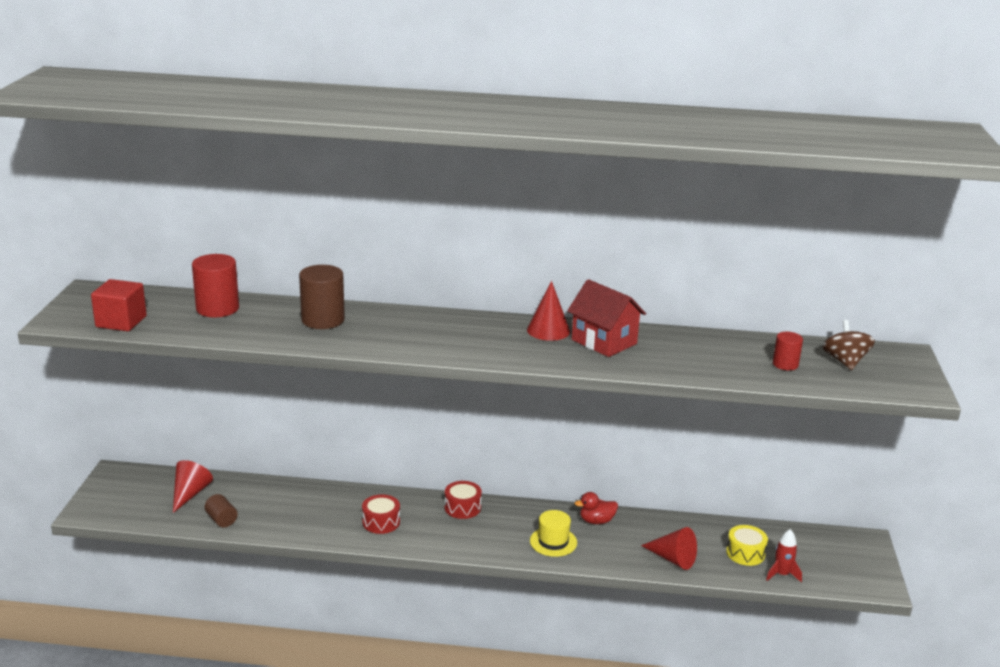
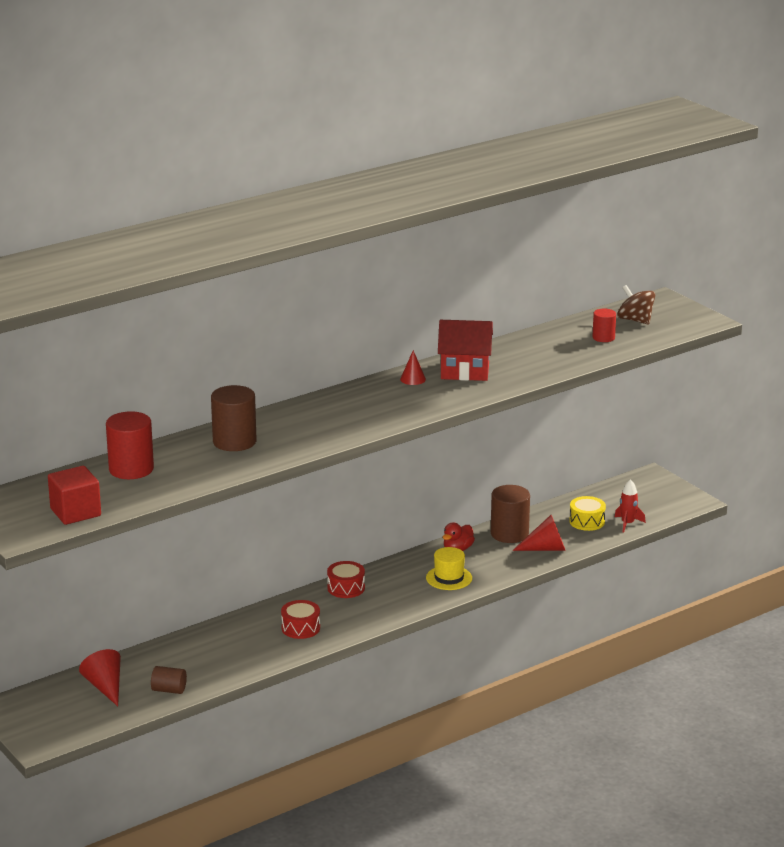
camera: 40 degrees left, 0 degrees up
red cone [527,281,570,341] -> red cone [400,350,426,385], size x0.62
none -> brown cylinder [491,485,530,543]

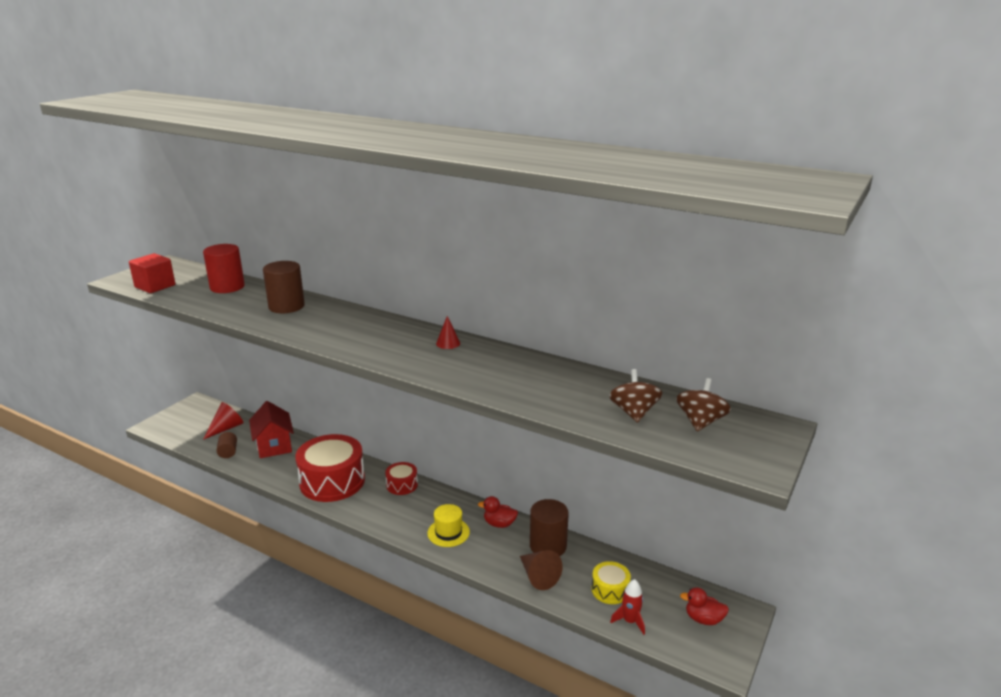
camera: 65 degrees right, 0 degrees up
red drum [281,600,320,639] -> red drum [295,434,365,502], size x2.07
red house [438,320,493,381] -> red house moved to [249,401,294,458]
red cone [512,515,566,551] -> brown cone [520,550,562,590]
red cylinder [592,309,616,342] -> brown spinning top [609,369,662,423]
none -> red duck [680,587,729,625]

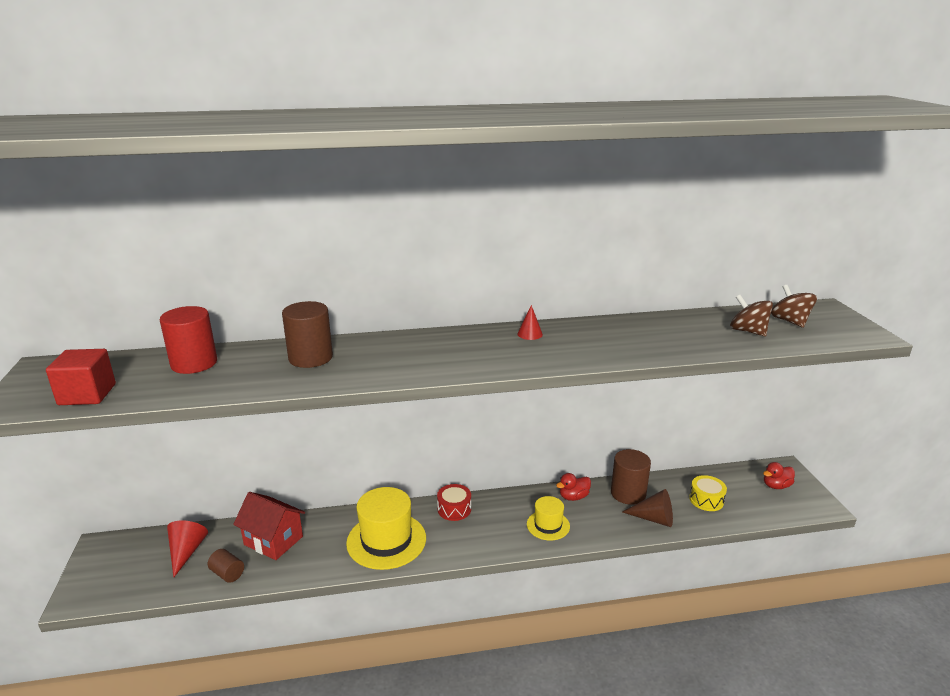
camera: 40 degrees left, 0 degrees up
red drum [295,434,365,502] -> yellow hat [346,487,426,570]
red rocket [610,579,645,635] -> none

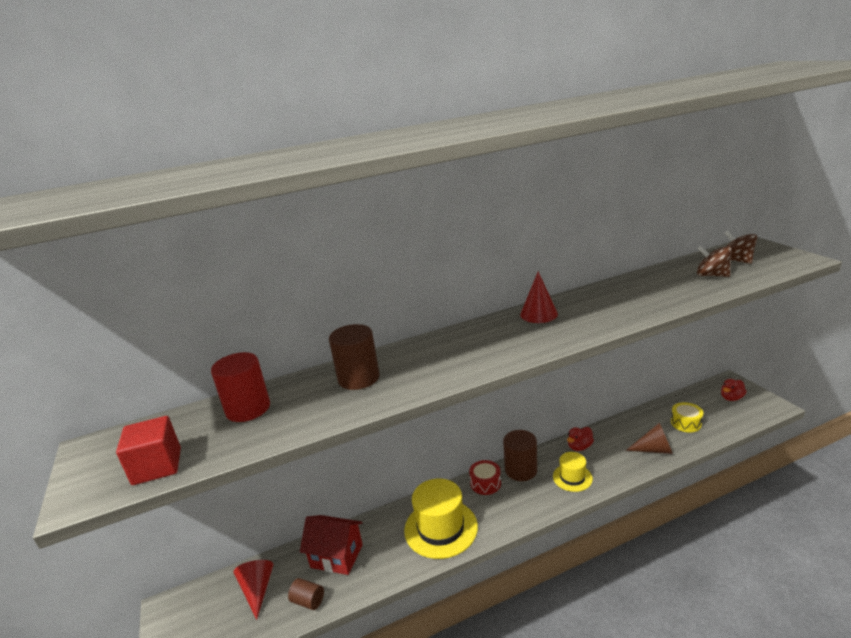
camera: 10 degrees left, 0 degrees up
red cone [517,305,543,340] -> red cone [520,272,558,323], size x1.62
brown cylinder [611,449,651,505] -> brown cylinder moved to [503,430,537,481]

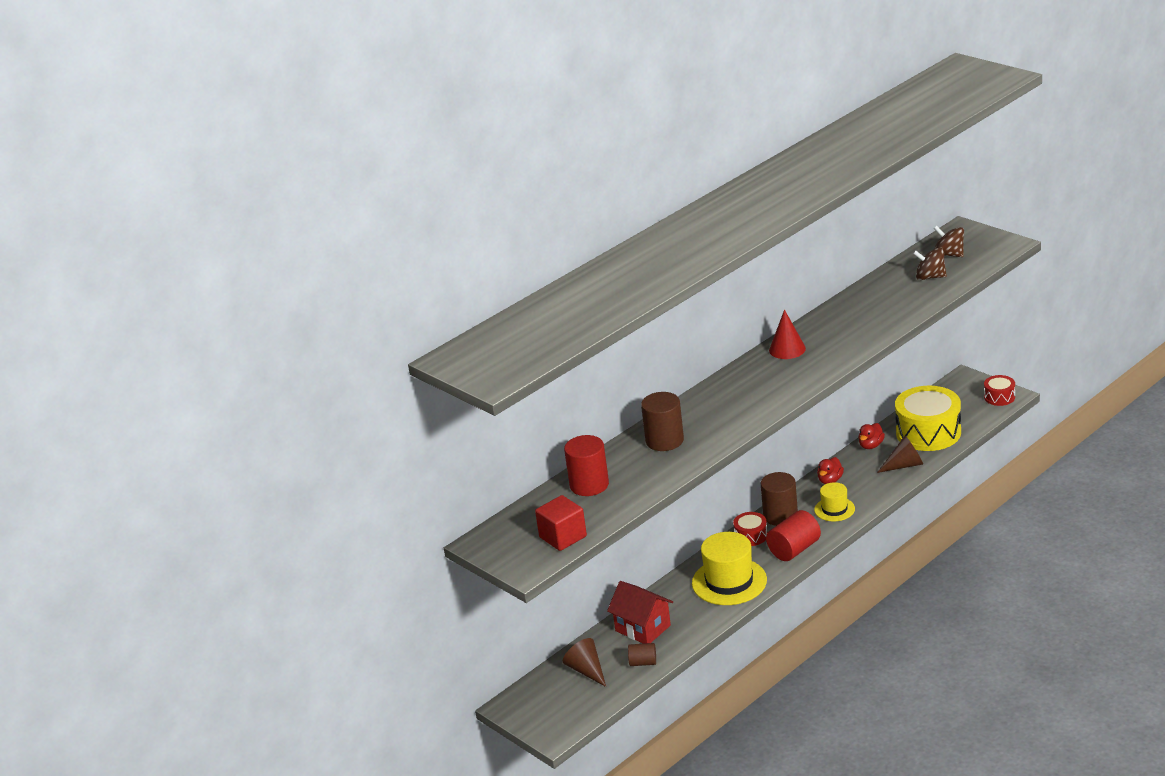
camera: 20 degrees left, 5 degrees up
red cone [233,560,273,620] -> brown cone [563,638,606,687]
red house [300,515,363,575] -> red house turned 45 degrees clockwise [607,581,673,644]
yellow drum [671,402,703,432] -> yellow drum [895,386,961,451], size x2.07
red duck [721,379,747,401] -> red duck moved to [858,423,885,449]
none -> red cylinder [766,510,821,561]
none -> red drum [984,375,1015,406]

